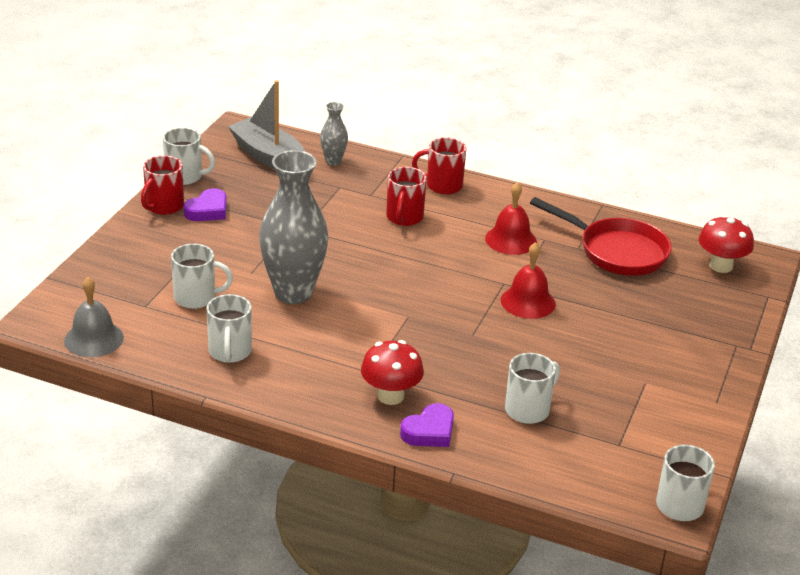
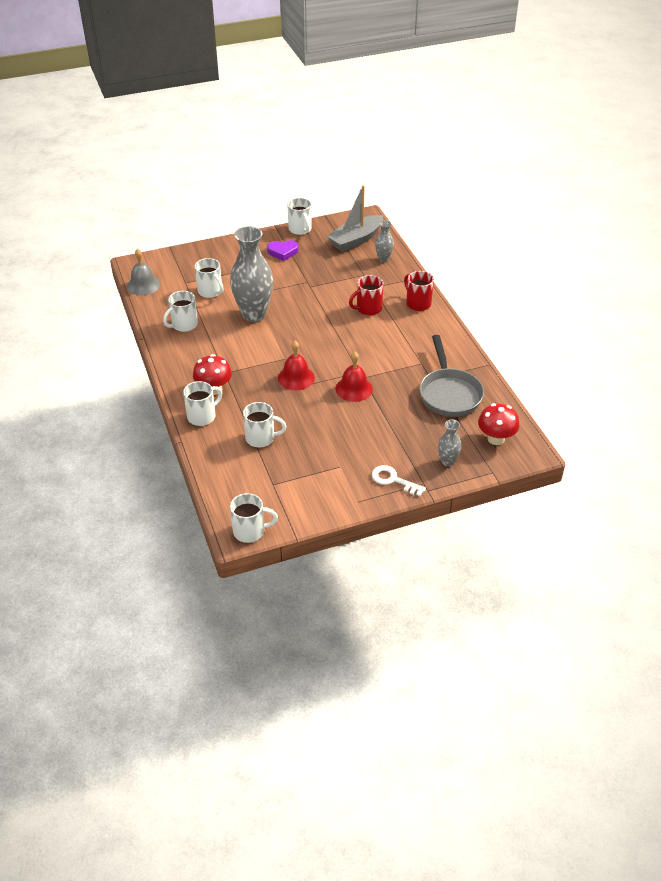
camera: 50 degrees right, 10 degrees up
red mug [141,155,184,215] -> none
grey boat [228,80,306,169] -> grey boat turned 135 degrees counterclockwise [327,185,383,252]
purple heart [400,403,454,447] -> white mug [183,381,222,426]
red bell [485,182,537,255] -> red bell moved to [278,341,315,390]
red pan [530,197,672,276] -> grey pan [419,335,484,417]
none -> white key [372,465,426,496]
none -> grey vase [438,419,462,466]

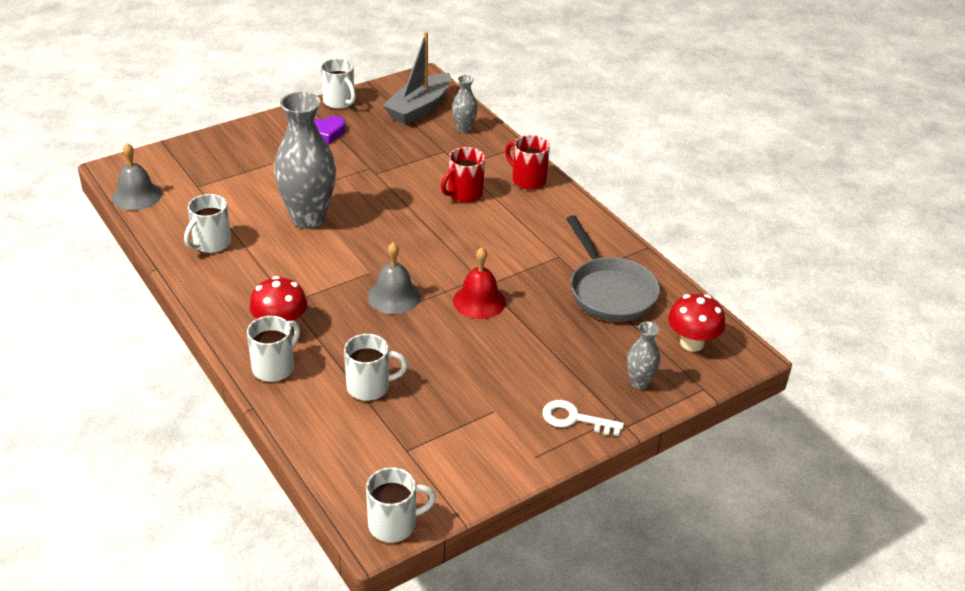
camera: 15 degrees left, 5 degrees down
white mug [194,258,224,298] -> none
red bell [278,341,315,390] -> grey bell [368,242,421,314]

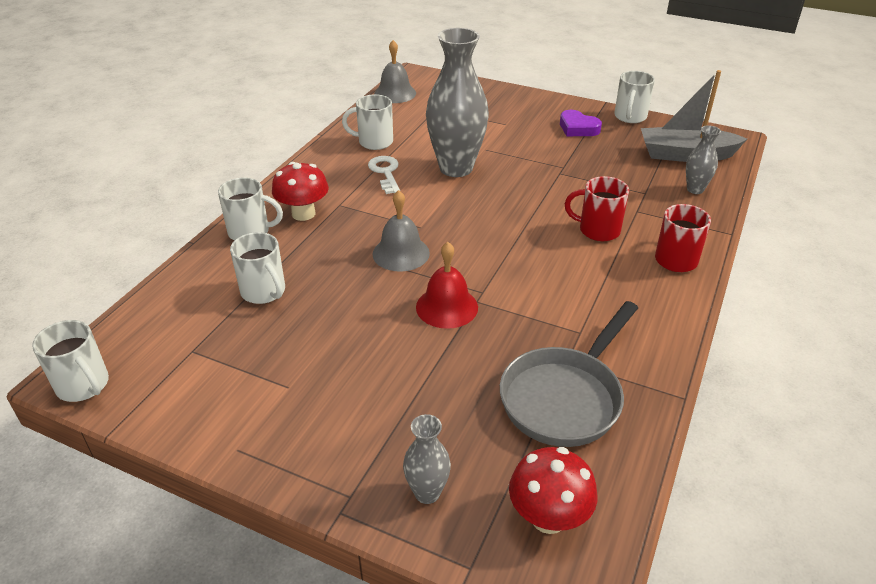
camera: 60 degrees right, 0 degrees up
white key [543,400,624,436] -> white key moved to [368,156,400,194]

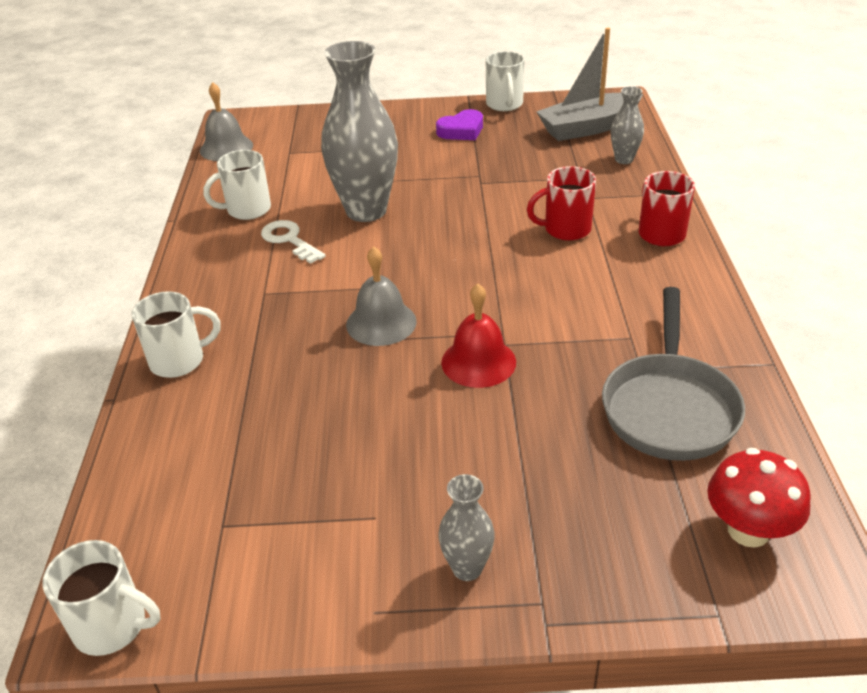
camera: 25 degrees left, 0 degrees up
white mug [230,232,285,304] -> none
red mushroom [272,162,329,221] -> none
grey vase [403,414,451,504] -> grey vase moved to [438,474,495,581]
purple heart [560,110,602,136] -> purple heart turned 45 degrees counterclockwise [436,109,483,140]

